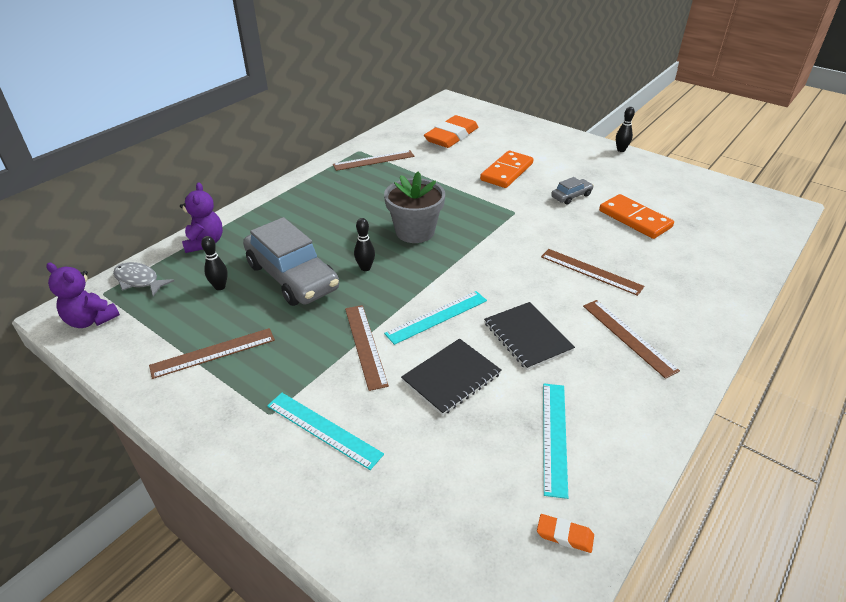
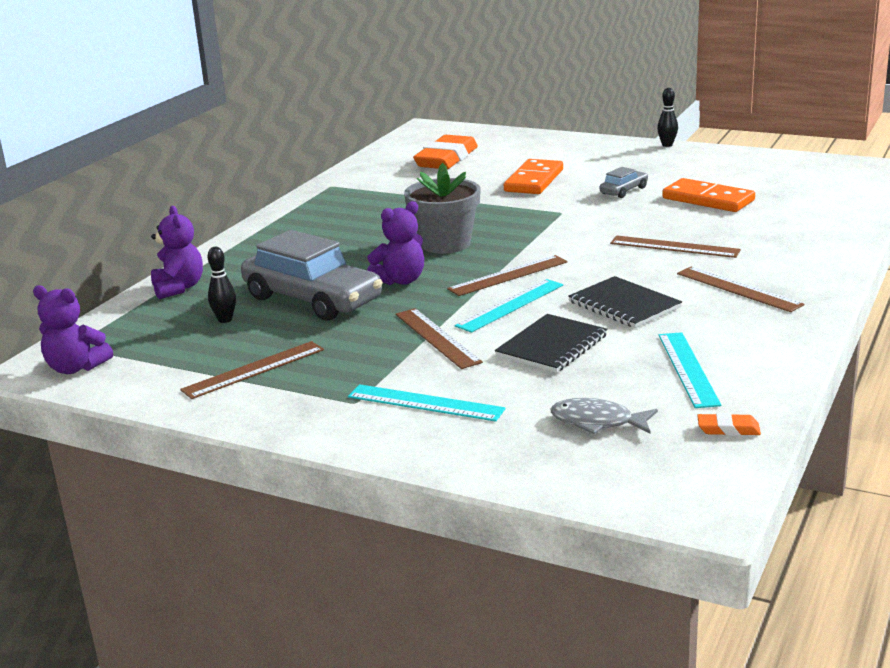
camera: 10 degrees left, 15 degrees down
grey fish [113,262,174,296] -> grey fish moved to [551,398,658,434]
brown ruler [333,150,414,171] -> brown ruler moved to [447,255,568,296]
black bowling pin [354,218,375,271] -> purple teddy bear [367,201,424,285]

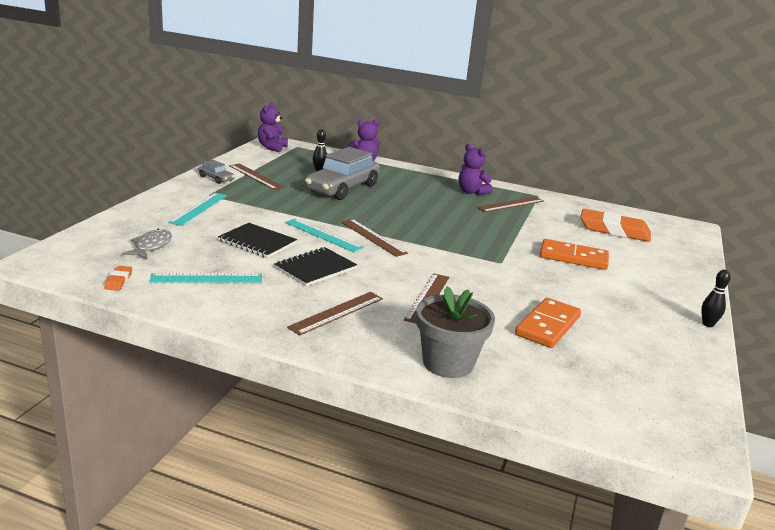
camera: 80 degrees right, 0 degrees up
purple teddy bear [367,201,424,285] -> purple teddy bear moved to [459,144,492,195]
brown ruler [395,308,483,369] -> brown ruler moved to [477,196,544,212]
grey flower pot [404,163,481,254] -> grey flower pot moved to [416,286,495,378]
grey car [600,167,648,198] -> grey car moved to [198,160,234,184]

